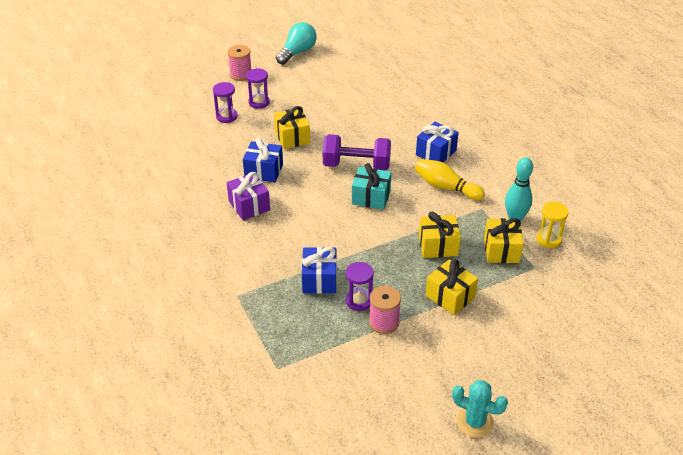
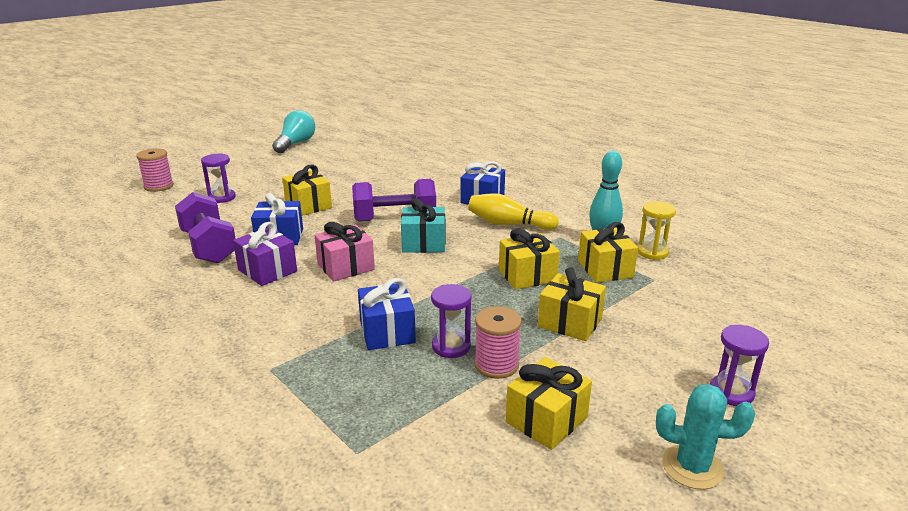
camera: 15 degrees left, 15 degrees down
pink spool [228,45,251,81] -> pink spool moved to [136,148,174,192]
purple hourglass [246,68,270,109] -> purple hourglass moved to [710,325,769,406]
none -> purple dumbbell [175,192,236,263]
none -> pink gift [315,222,375,281]
none -> yellow gift [506,357,592,450]

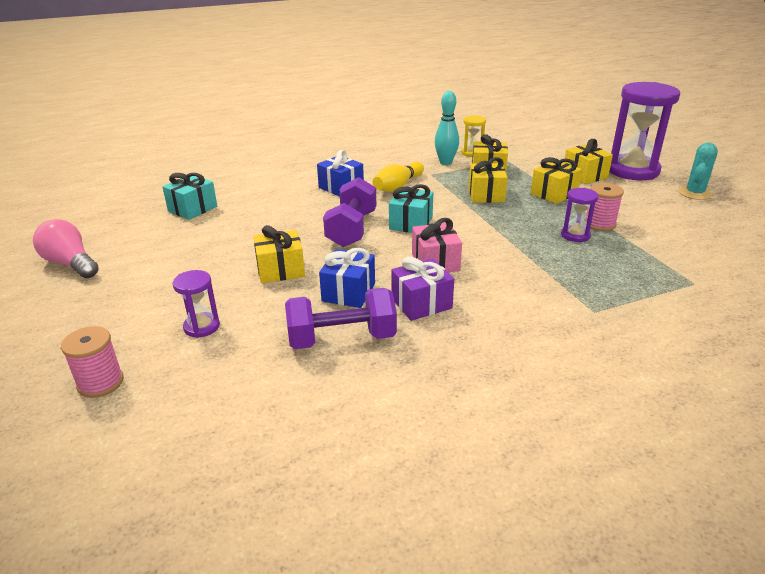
camera: 70 degrees left, 5 degrees up
turquoise light bulb [272,110,315,153] -> pink light bulb [33,219,99,278]
blue gift [358,278,416,350] -> none
yellow gift [506,357,592,450] -> yellow gift moved to [564,139,613,184]
purple hourglass [710,325,769,406] -> purple hourglass [609,82,680,180], size x2.15
none -> turquoise gift [162,173,217,220]

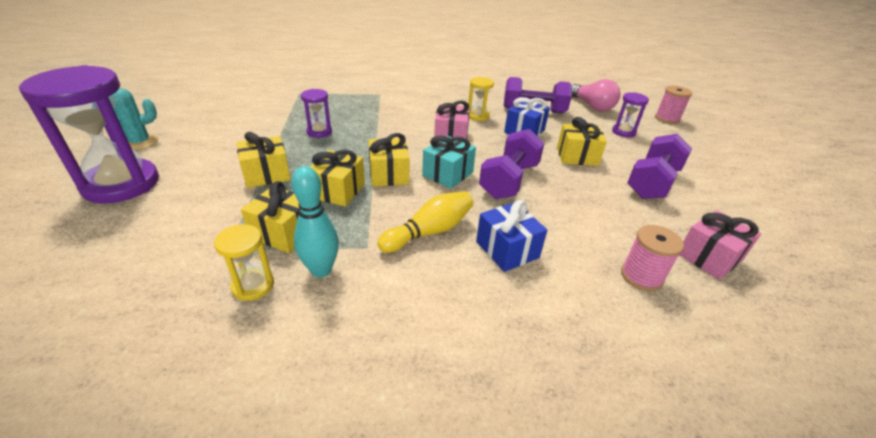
camera: 165 degrees left, 5 degrees up
pink light bulb [33,219,99,278] -> pink light bulb moved to [572,79,621,111]
turquoise gift [162,173,217,220] -> pink gift [679,210,761,280]
purple gift [391,257,454,321] -> yellow hourglass [468,77,494,121]
yellow gift [564,139,613,184] -> yellow gift moved to [369,133,409,187]
pink spool [584,183,624,231] -> pink spool moved to [621,225,684,291]
none -> purple dumbbell [627,134,692,199]

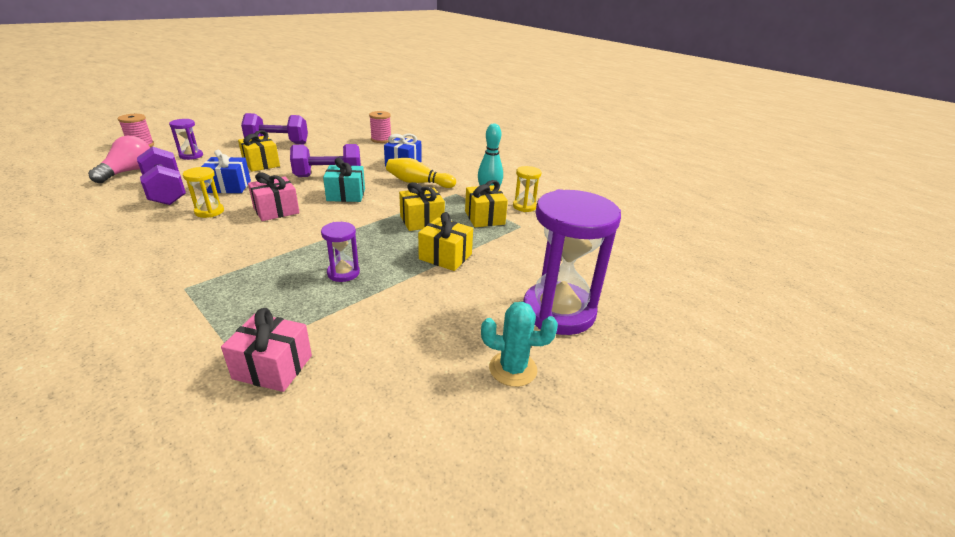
camera: 130 degrees left, 5 degrees down
yellow gift [369,133,409,187] -> none
pink gift [679,210,761,280] -> pink gift moved to [221,308,312,392]

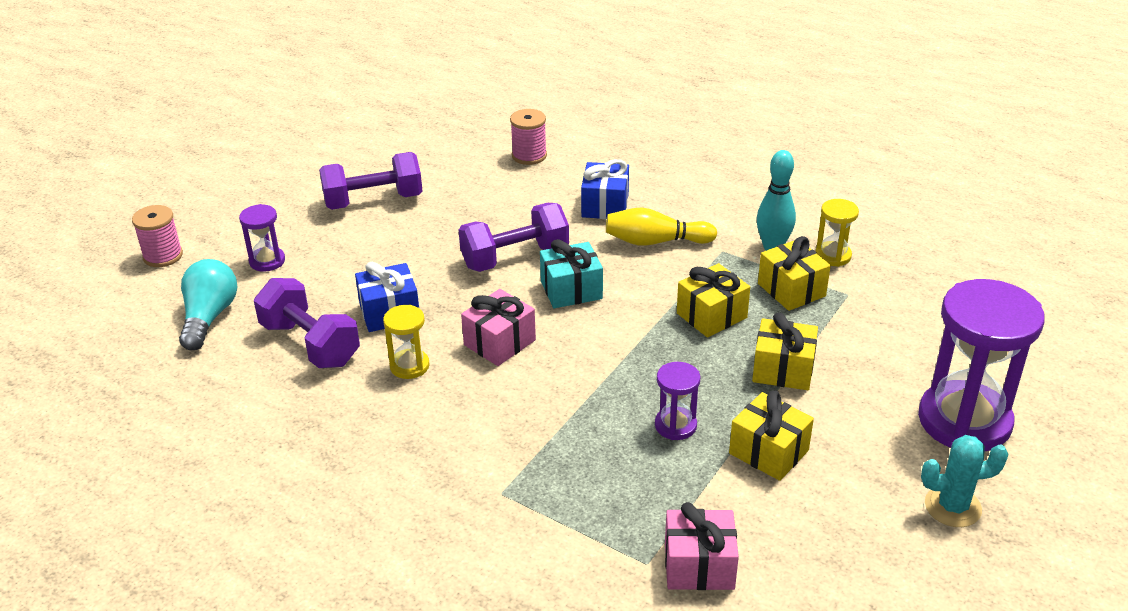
camera: 10 degrees left, 5 degrees up
pink light bulb [88,136,150,183] -> turquoise light bulb [179,259,237,350]
yellow gift [238,130,280,172] -> yellow gift moved to [729,391,814,481]

